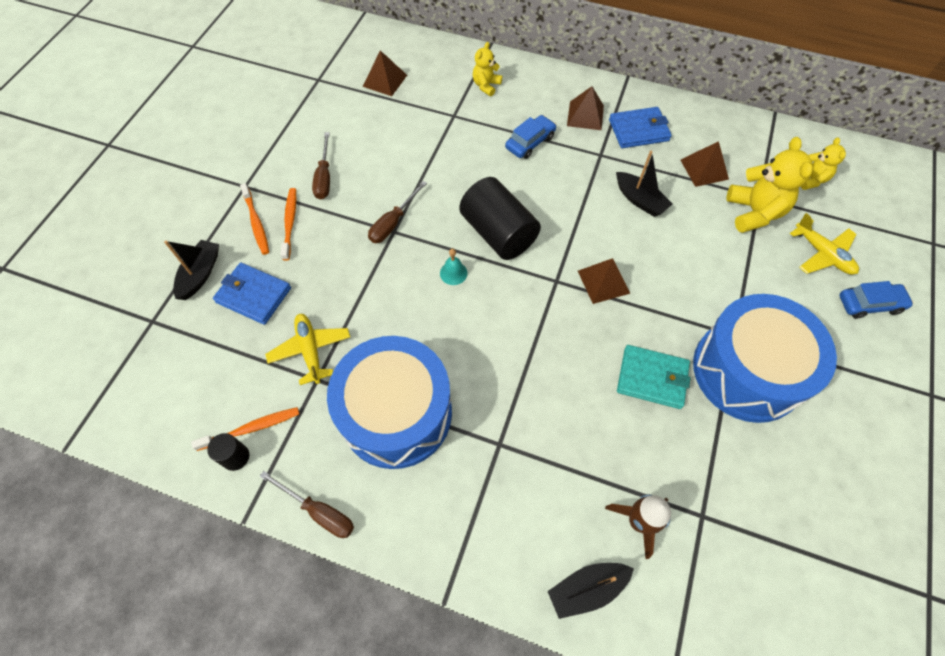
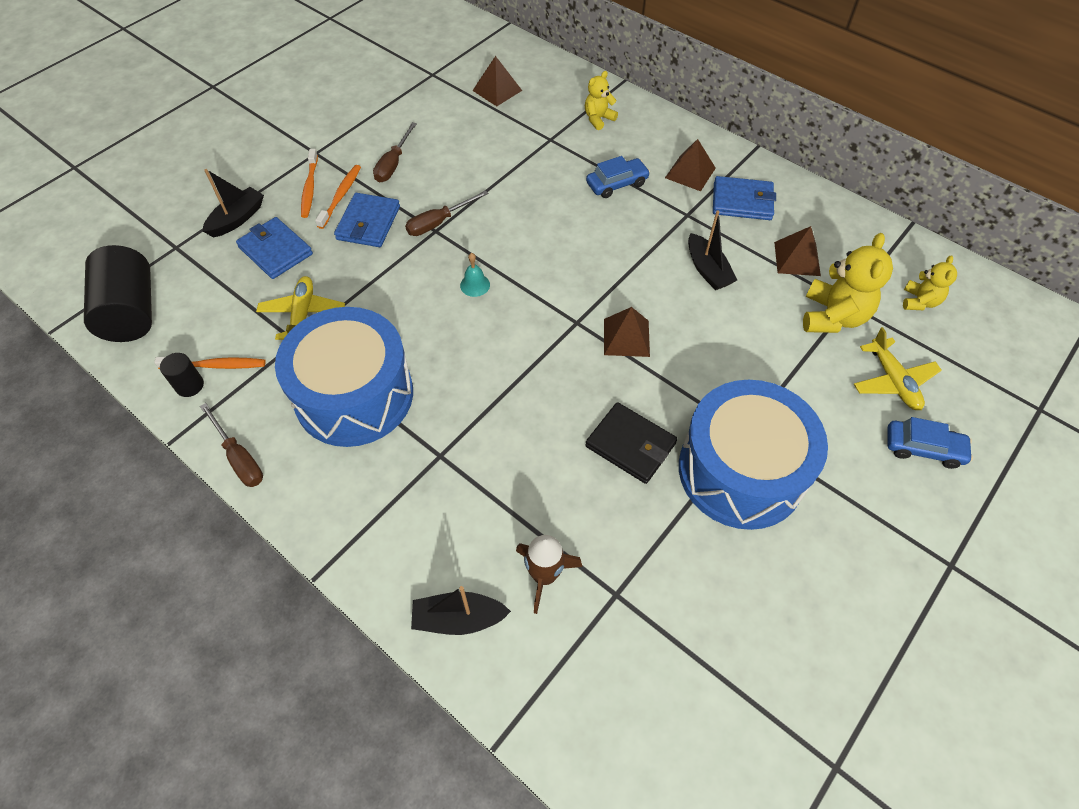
camera: 20 degrees right, 5 degrees down
black cylinder [459,177,541,260] -> black cylinder moved to [84,245,152,342]
turquoise wallet [617,345,691,409] -> black wallet [585,402,677,484]
none -> blue wallet [334,193,400,247]

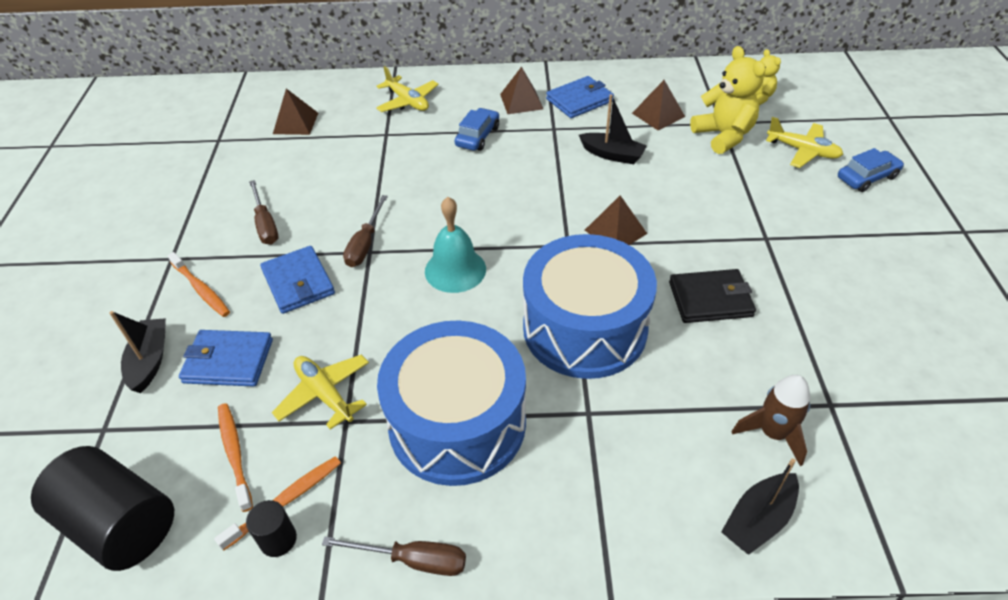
camera: 40 degrees left, 10 degrees down
orange toothbrush [315,165,361,229] -> orange toothbrush moved to [218,403,253,512]
turquoise bell [460,253,490,297] -> turquoise bell [425,197,486,293], size x1.92
yellow teddy bear [585,71,618,130] -> yellow plane [376,66,439,112]
blue drum [679,380,828,530] -> blue drum moved to [523,234,657,379]

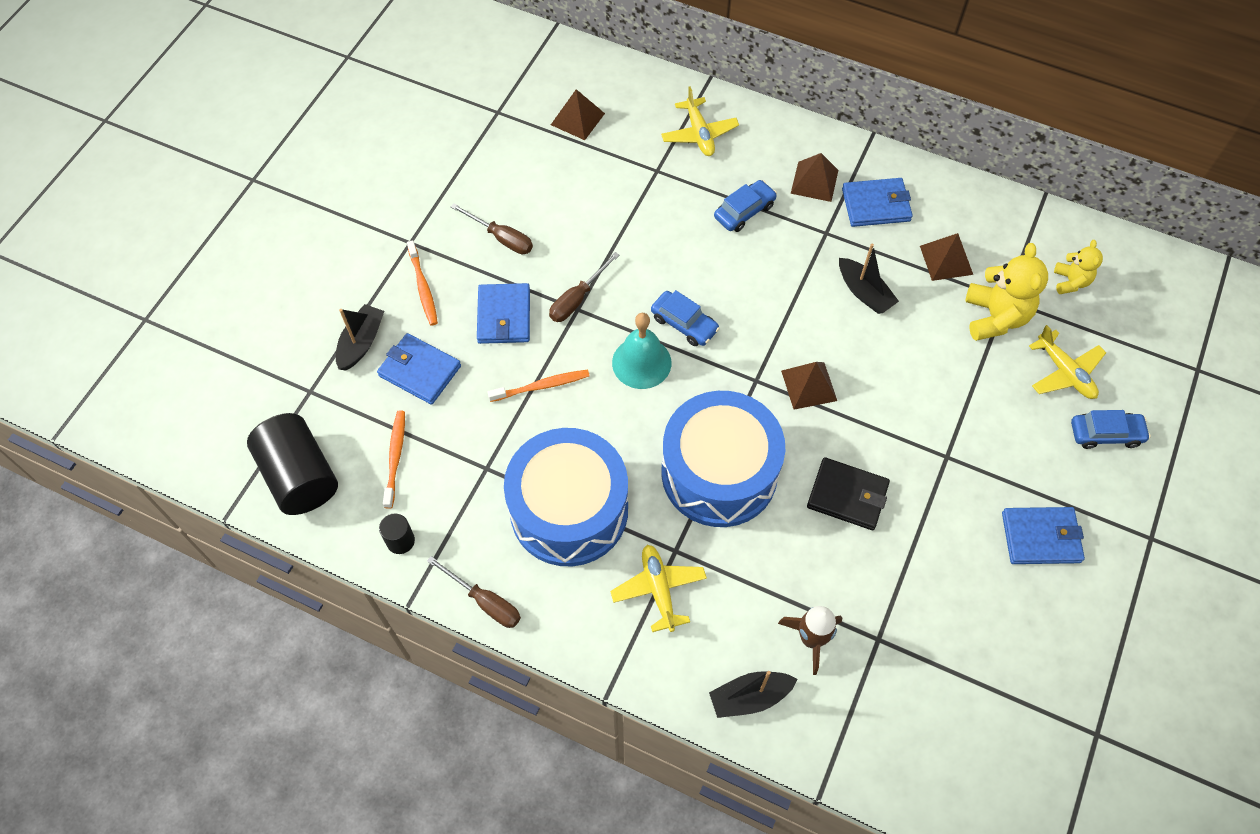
camera: 25 degrees right, 15 degrees up
orange toothbrush [214,456,341,551] -> orange toothbrush moved to [487,369,590,402]
brown screwdriver [249,180,278,245] -> brown screwdriver turned 60 degrees counterclockwise [451,203,533,254]
yellow plane [272,354,369,430] -> yellow plane moved to [610,545,707,632]
none -> blue car [651,290,720,346]
none -> blue wallet [1002,507,1085,564]

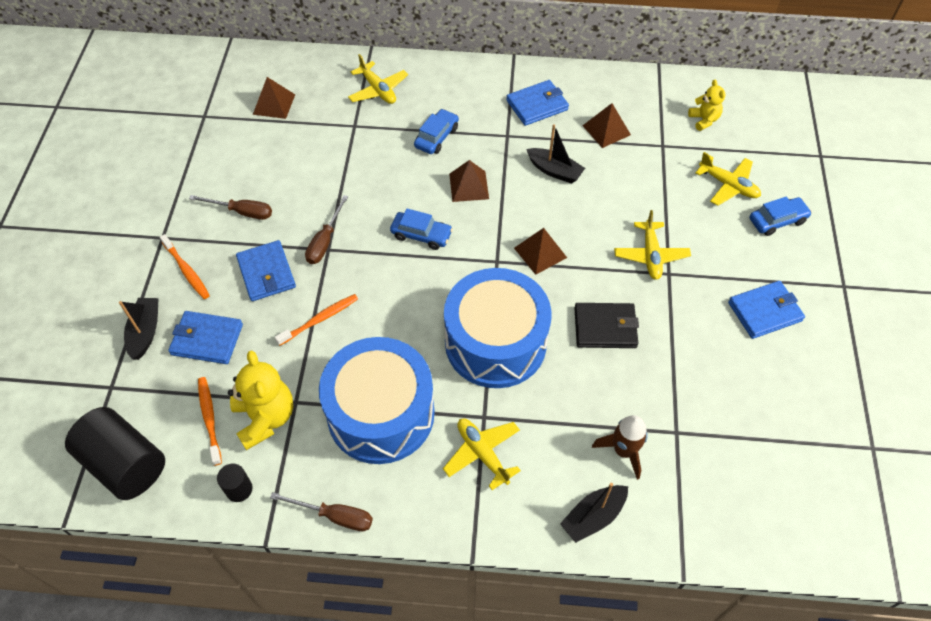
camera: 20 degrees left, 5 degrees down
turquoise bell [612,313,671,389] -> none
brown pyramid [791,153,838,202] -> brown pyramid moved to [449,160,489,202]
yellow teddy bear [966,243,1048,341] -> yellow teddy bear moved to [228,351,293,450]
none -> yellow plane [614,210,691,280]

